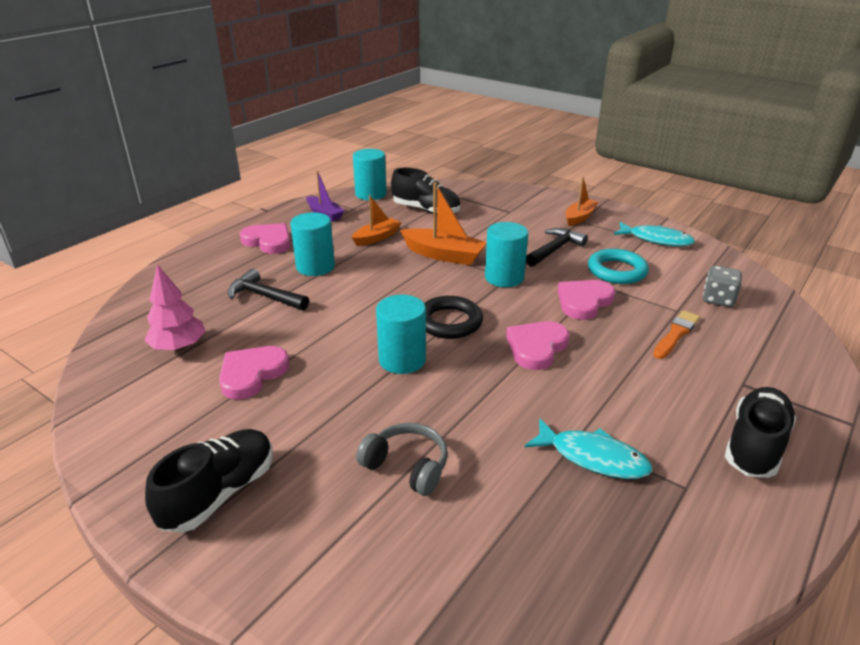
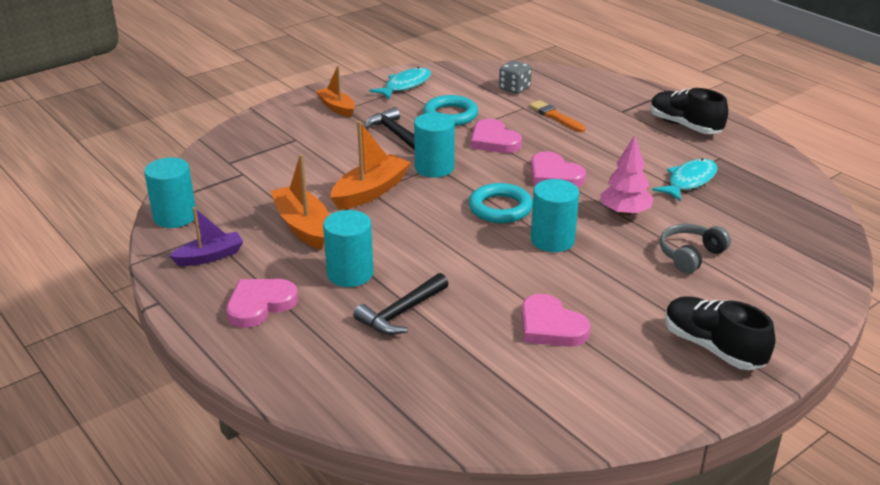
camera: 75 degrees left, 0 degrees up
pink tree [144,264,205,351] -> pink tree moved to [600,135,654,216]
orange boat [352,195,401,246] -> orange boat [271,154,329,250], size x1.51
black shoe [391,168,461,214] -> none
black ring [424,296,483,339] -> turquoise ring [469,183,533,223]

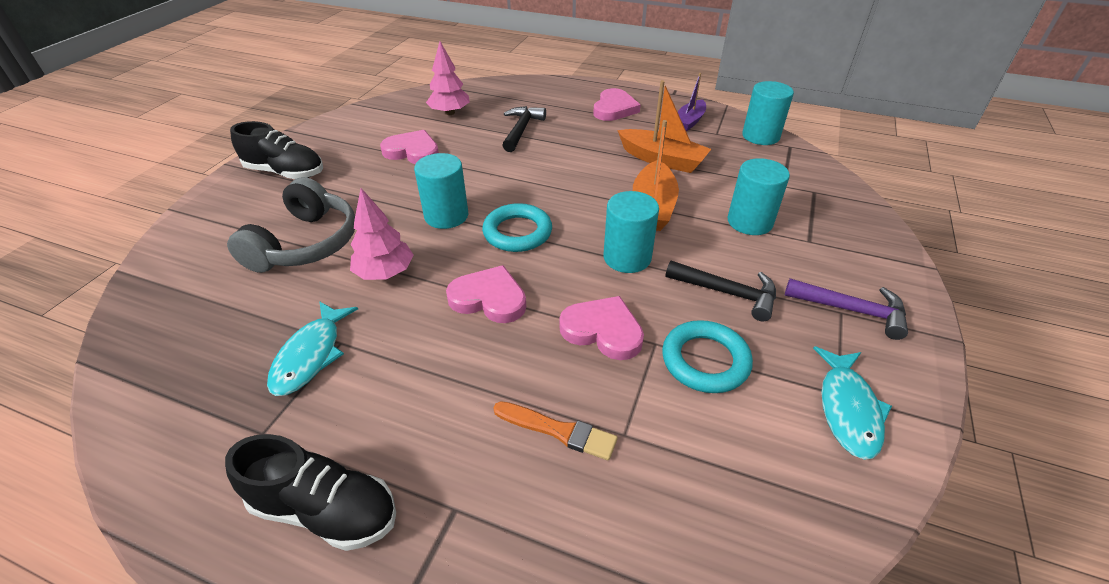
camera: 150 degrees right, 10 degrees up
orange boat [316,66,355,117] -> purple hammer [785,278,908,340]
turquoise cylinder [323,210,373,287] -> turquoise cylinder moved to [727,158,790,235]
grey dice [499,60,532,94] -> none
grey headphones [660,224,731,274] -> grey headphones [227,177,355,273], size x1.61
none -> pink tree [426,42,470,115]

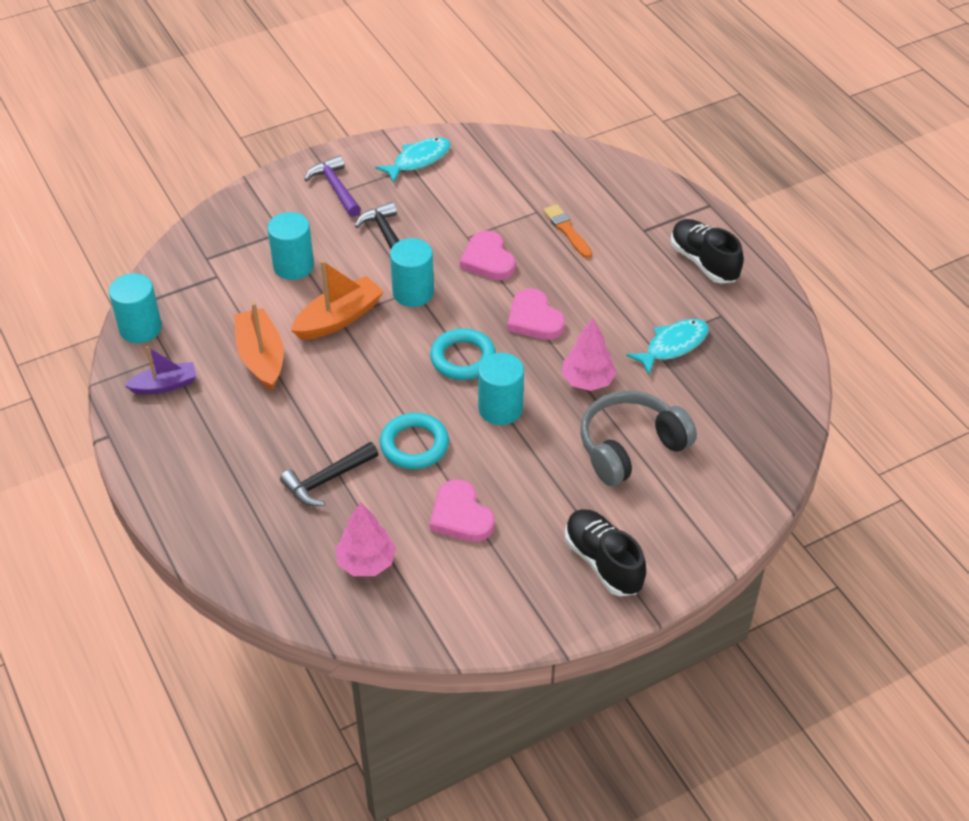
camera: 140 degrees left, 5 degrees up
pink heart [593,88,641,121] -> none
turquoise ring [662,320,753,393] -> turquoise ring moved to [380,413,449,469]

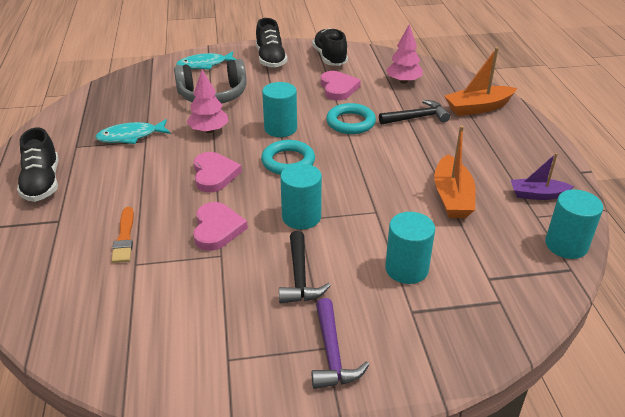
camera: 160 degrees left, 10 degrees down
orange boat [291,260,384,340] -> orange boat moved to [445,47,517,116]
turquoise fish [375,137,451,184] -> turquoise fish moved to [176,51,236,70]
none -> black shoe [312,28,348,66]

